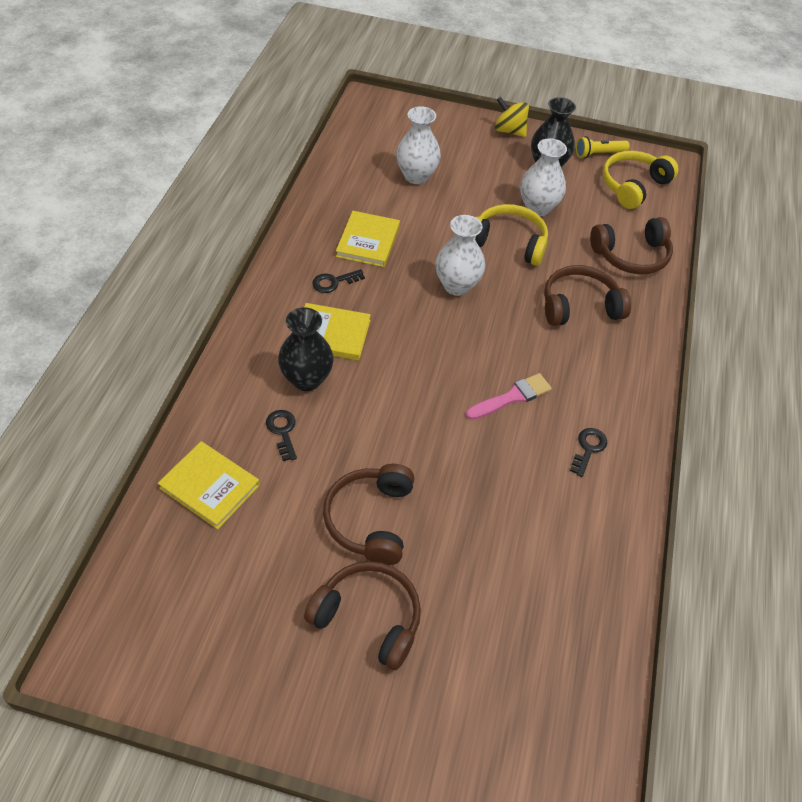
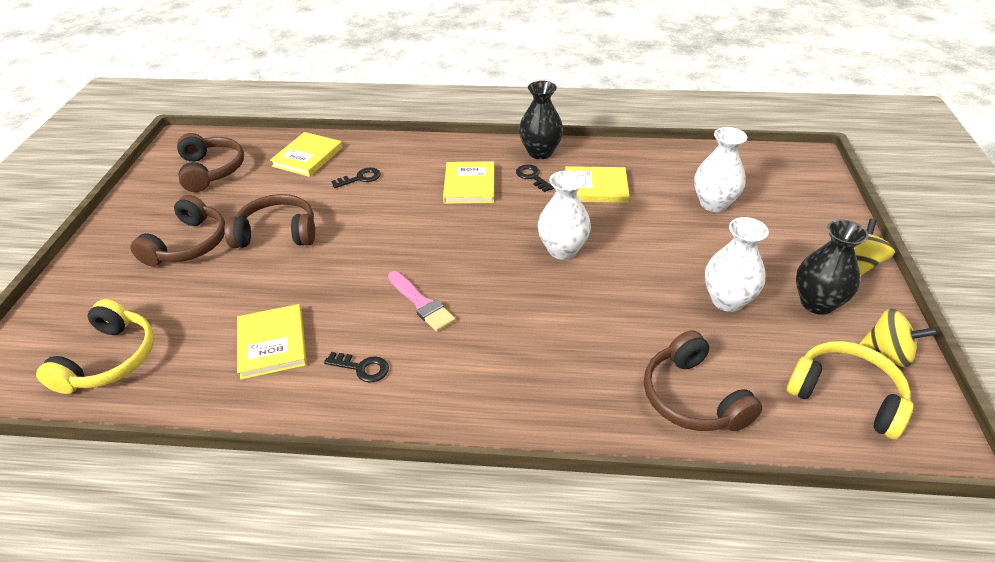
camera: 85 degrees right, 10 degrees down
black vase [278,307,334,391] -> black vase moved to [519,81,563,159]
yellow headphones [475,204,548,265] -> yellow headphones moved to [36,299,154,394]
brown headphones [544,265,631,326] -> brown headphones moved to [177,133,244,192]
yellow flashlight [576,136,630,158] -> yellow spinning top [860,308,938,367]
none -> yellow book [237,304,307,380]

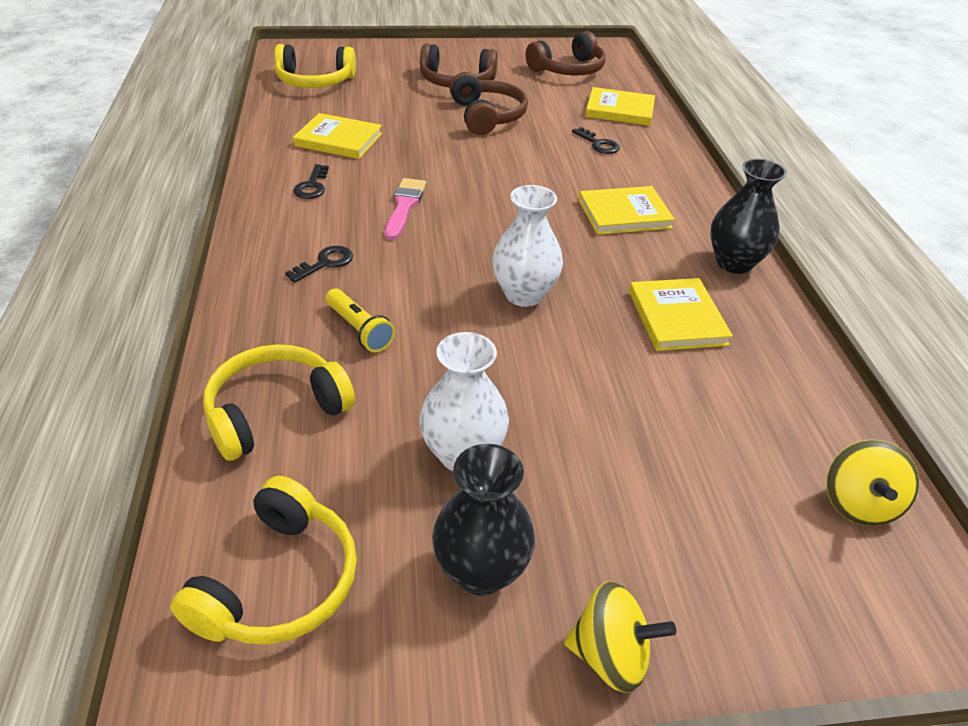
camera: 75 degrees right, 0 degrees up
yellow book [237,304,307,380] -> yellow book turned 45 degrees clockwise [293,113,382,159]
pink brush [388,271,456,332] -> pink brush turned 150 degrees clockwise [385,178,426,240]
black key [516,164,554,192] -> black key moved to [285,246,353,283]
brown headphones [644,330,763,431] -> yellow headphones [203,344,355,461]
white vase [694,127,747,212] -> none
yellow spinning top [860,308,938,367] -> yellow spinning top moved to [826,440,919,526]
none -> yellow flashlight [326,289,395,352]

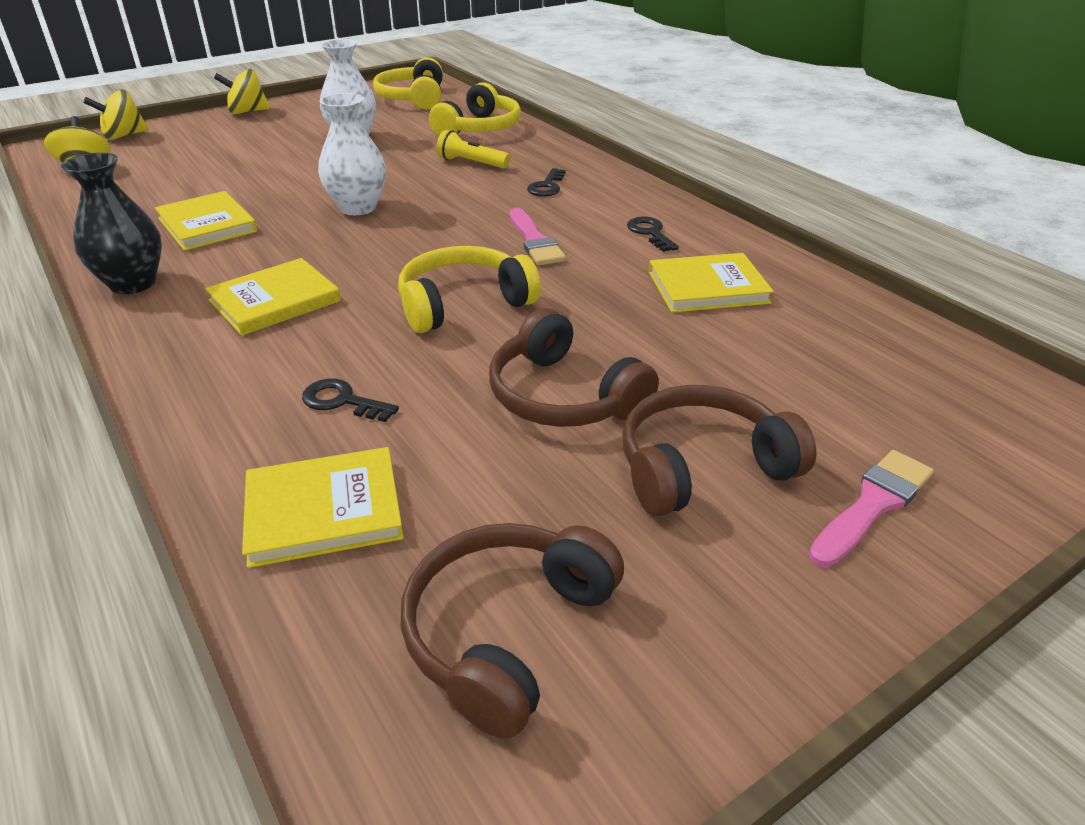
camera: 155 degrees right, 5 degrees down
yellow headphones [274,44,356,88] -> yellow headphones moved to [398,246,541,333]
black vase [432,444,535,596] -> none
none -> yellow spinning top [83,89,149,140]
none -> pink brush [808,450,934,567]

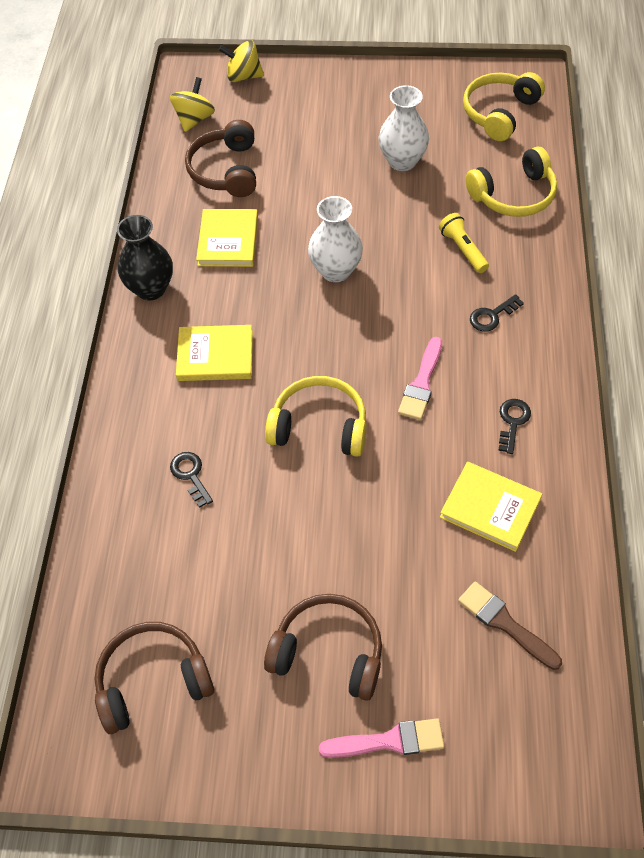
camera: 40 degrees right, 20 degrees up
yellow spinning top [214,69,270,114] -> none
yellow book [242,447,404,568] -> none
brown headphones [489,308,659,427] -> brown headphones moved to [185,120,256,197]
none -> brown brush [458,581,562,670]

